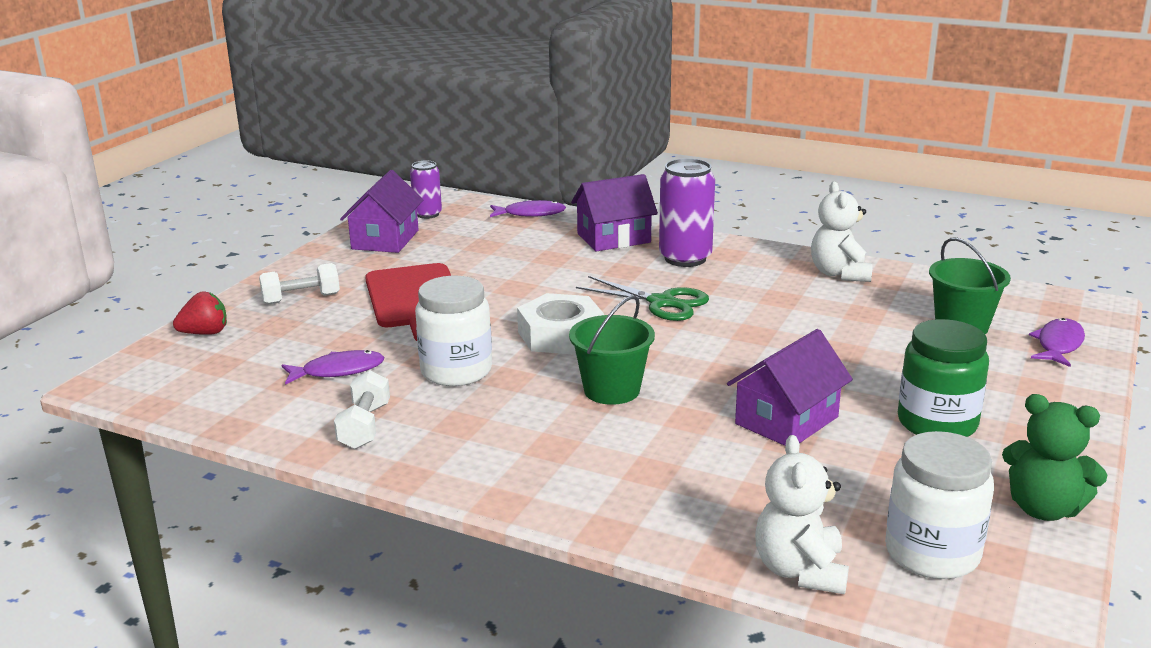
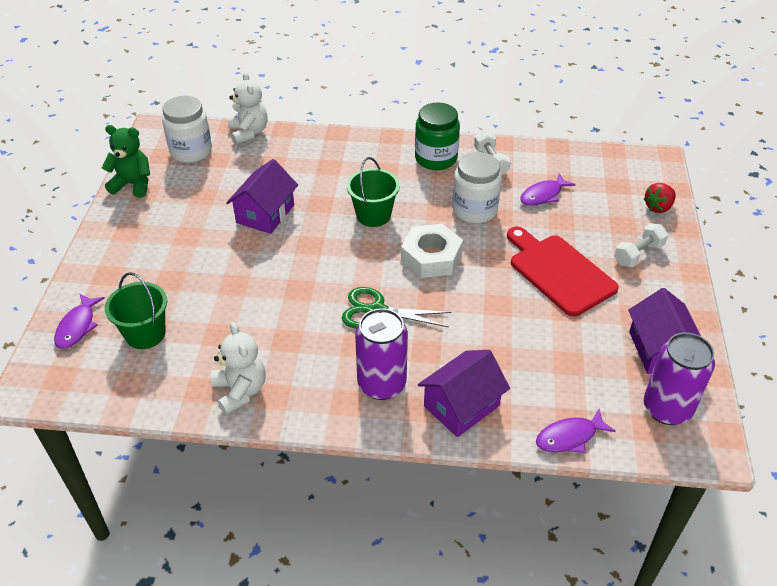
camera: 160 degrees right, 20 degrees up
purple can [410,161,442,219] -> purple can [643,332,715,425], size x1.68
green jar [898,319,989,437] -> green jar moved to [415,103,460,170]

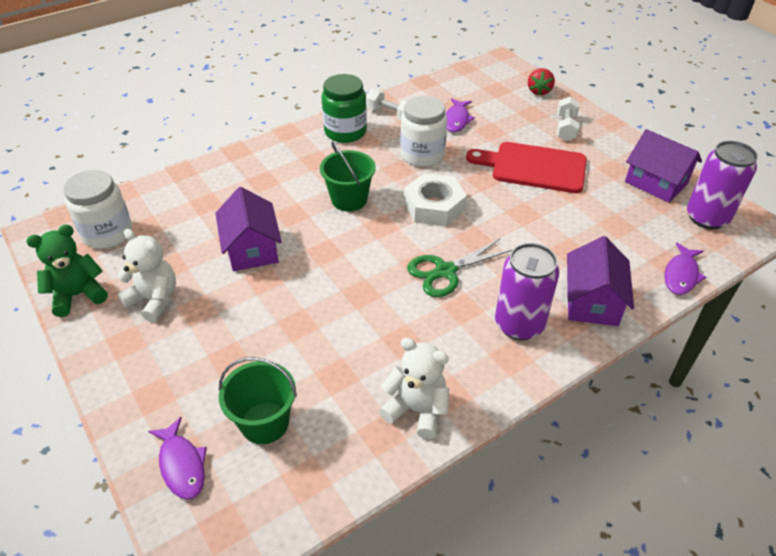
camera: 40 degrees left, 0 degrees up
white teddy bear [228,72,268,145] -> white teddy bear moved to [117,229,176,323]

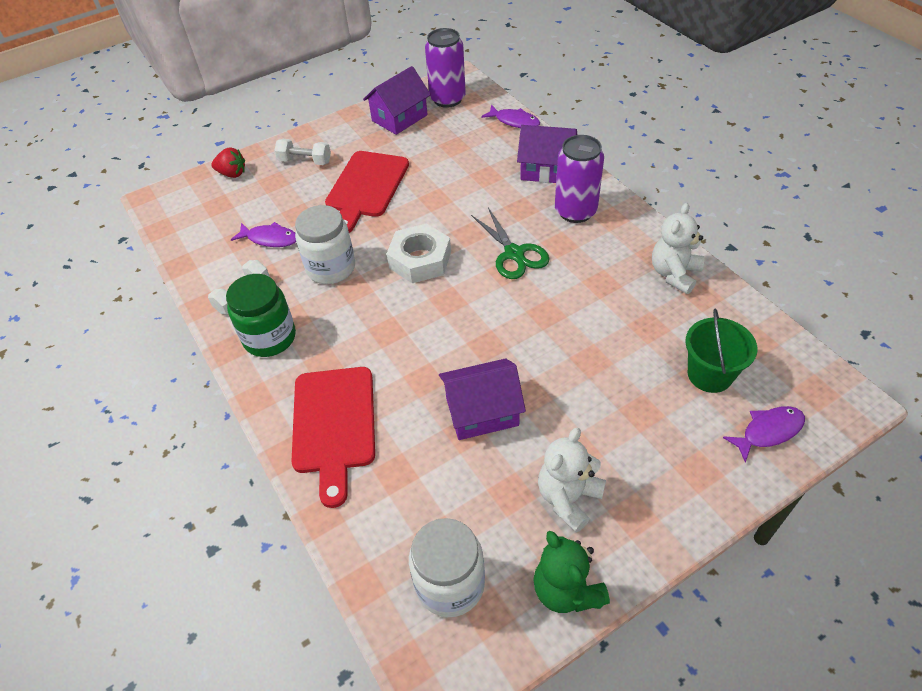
camera: 85 degrees left, 5 degrees up
green bucket [320,142,376,212] -> none
none -> red cutting board [291,367,375,508]

